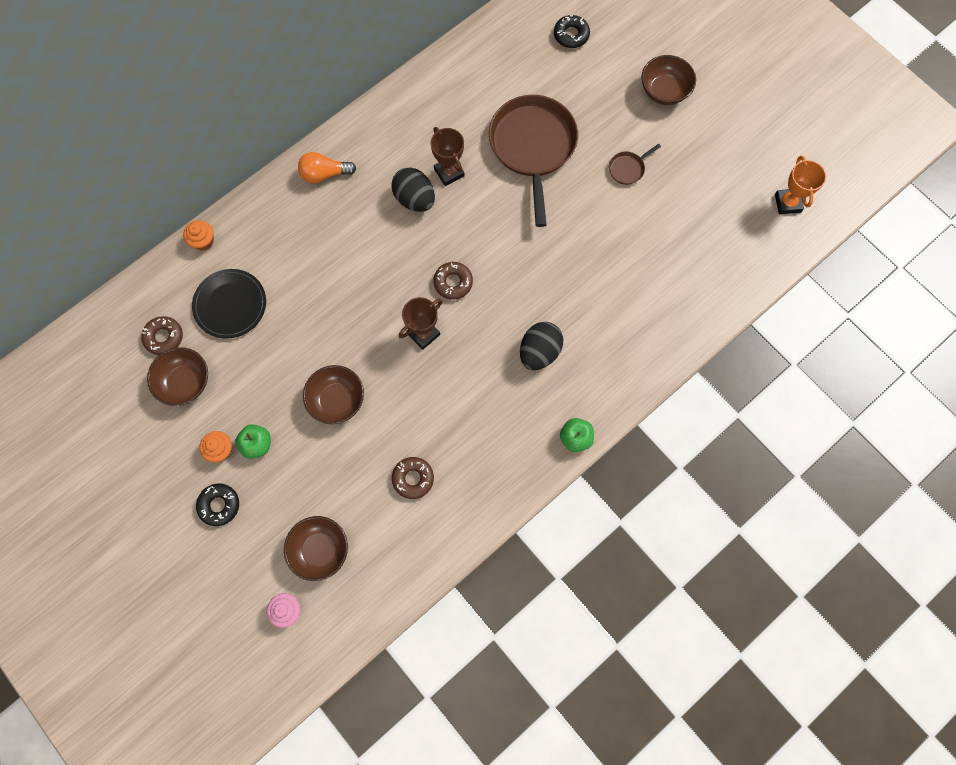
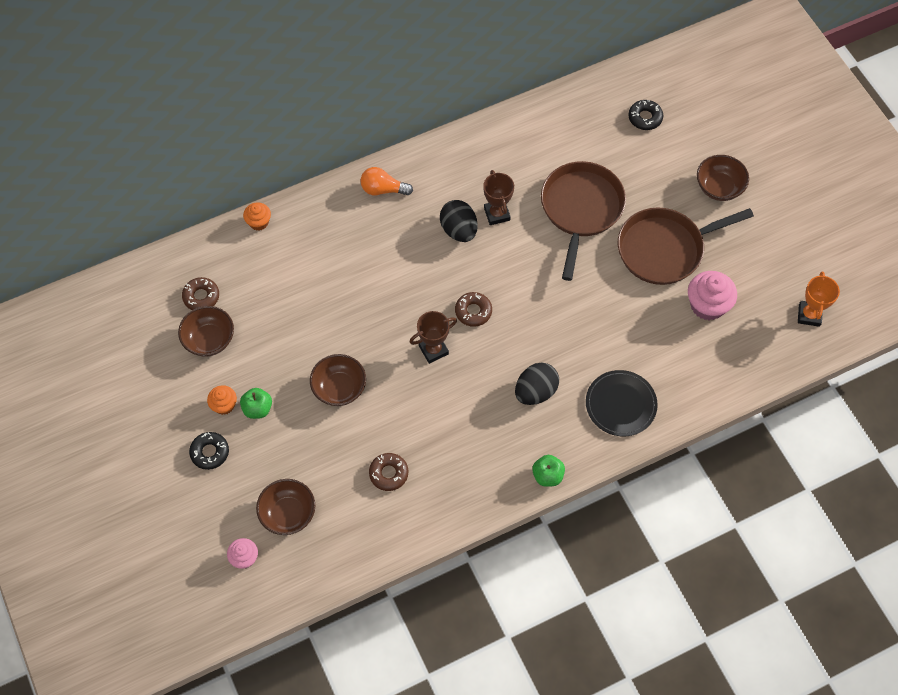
camera: 15 degrees right, 10 degrees down
black plate [192,269,266,339] -> black plate moved to [586,370,658,436]
brown pan [609,144,661,185] -> brown pan [618,207,754,285], size x2.48
none -> pink cupcake [688,271,737,320]

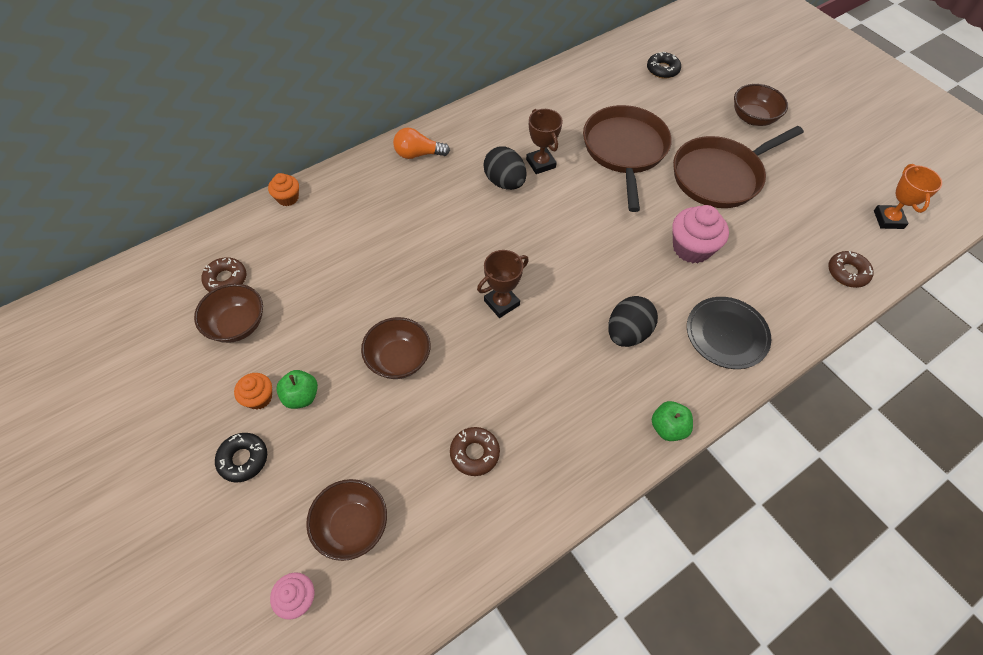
camera: 10 degrees left, 5 degrees down
brown donut [455,292,492,327] -> brown donut moved to [828,251,873,288]
pink cupcake [688,271,737,320] -> pink cupcake moved to [672,205,729,263]

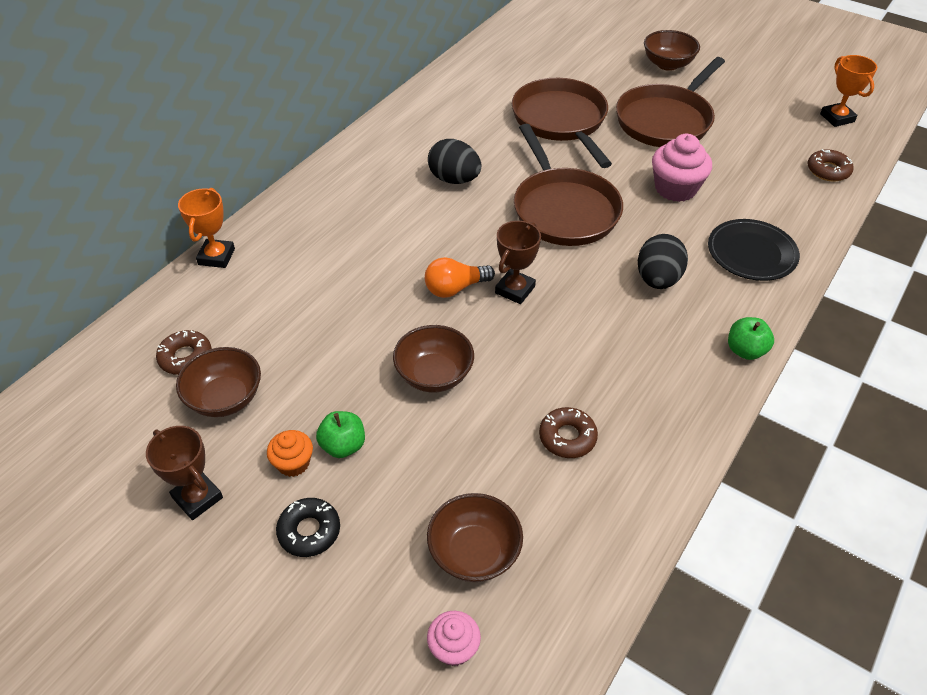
camera: 20 degrees left, 10 degrees down
orange cupcake [268,173,299,206] -> orange trophy [178,188,235,268]
orange light bulb [393,128,450,159] -> orange light bulb moved to [425,257,495,298]
brown trophy [526,109,563,174] -> brown trophy moved to [146,426,223,520]
black donut [647,52,681,79] -> none
none -> brown pan [514,124,623,246]

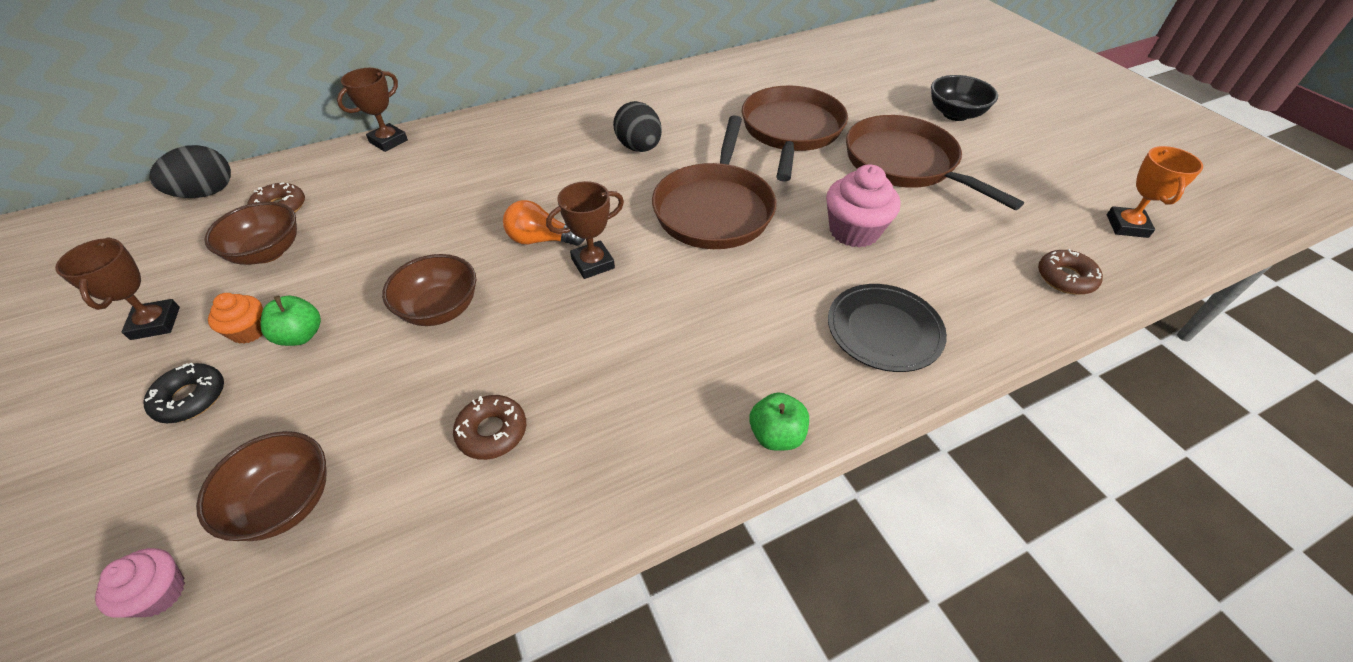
camera: 30 degrees right, 0 degrees up
orange trophy [178,188,235,268] -> brown trophy [337,68,408,152]
brown pan [616,57,725,147] -> brown pan turned 75 degrees clockwise [846,115,1024,210]
black egg [638,234,688,289] -> black egg moved to [149,145,231,198]
brown bowl [644,30,700,71] -> black bowl [931,75,998,121]

